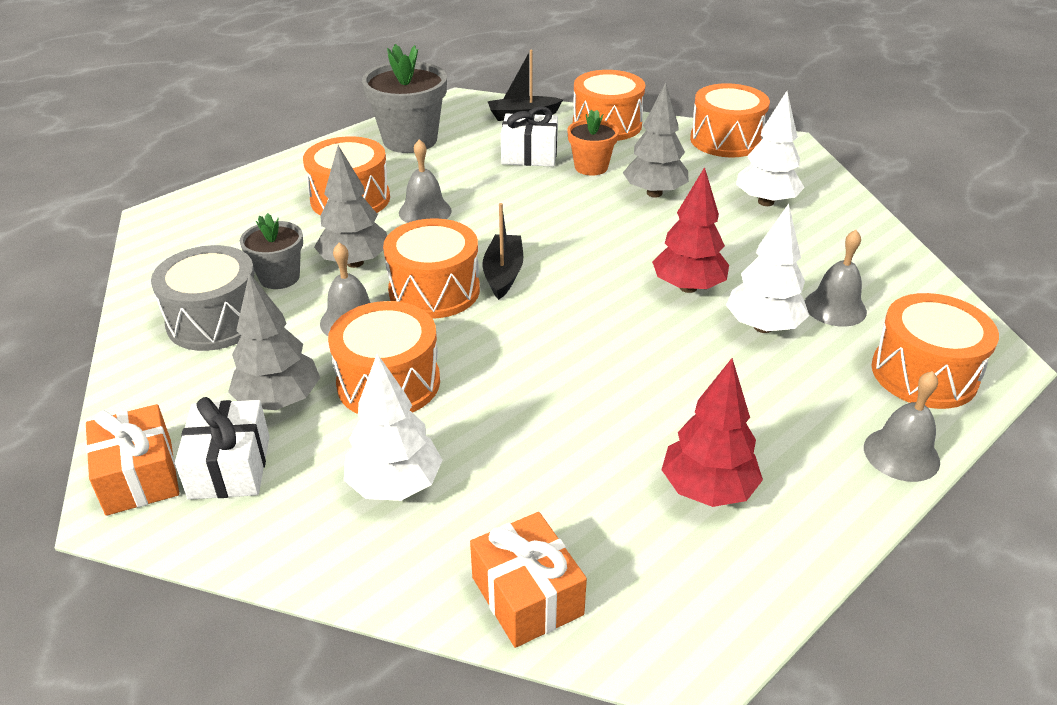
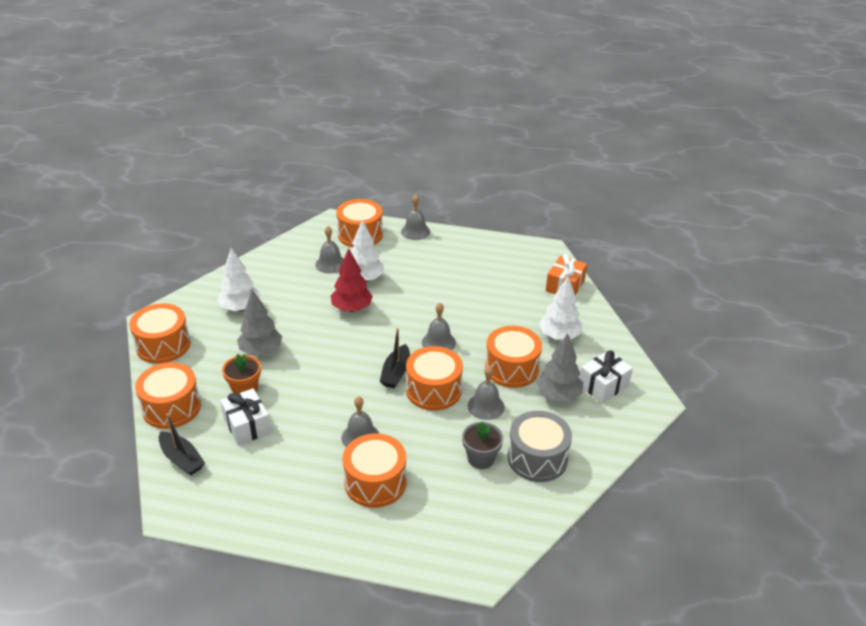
camera: 125 degrees left, 0 degrees up
orange gift [86,404,179,516] -> none
grey tree [314,145,387,268] -> none
grey flower pot [362,44,447,153] -> none
black boat [483,203,523,300] -> black boat turned 45 degrees counterclockwise [380,328,410,388]
red tree [661,358,763,507] -> none
none -> grey bell [422,303,456,350]

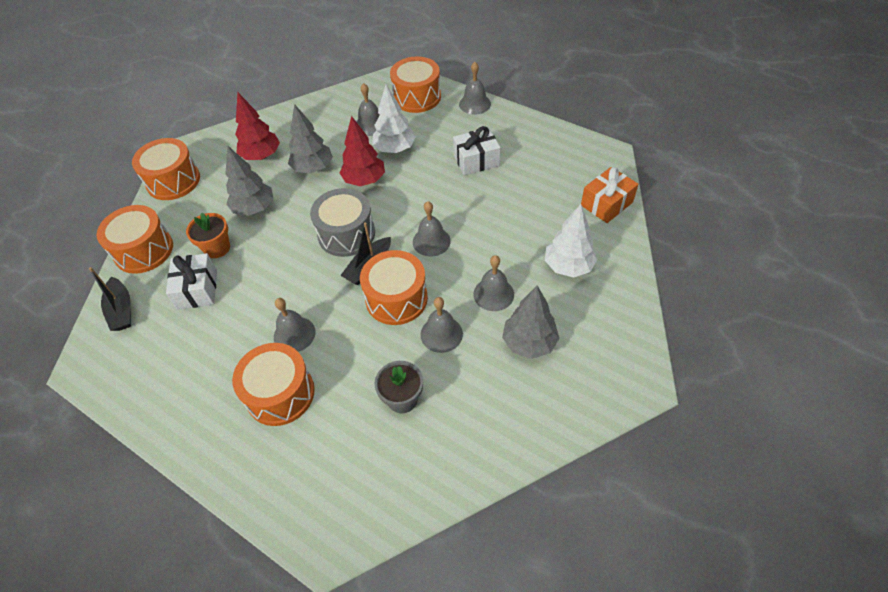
camera: 25 degrees right, 15 degrees up
white tree [217,248,260,311] -> red tree [235,92,280,160]
orange drum [485,326,542,388] -> grey bell [473,255,514,311]
grey drum [508,411,572,482] -> grey drum moved to [310,188,375,257]
white gift [579,350,633,403] -> white gift moved to [453,126,501,175]
none -> grey tree [288,104,333,173]

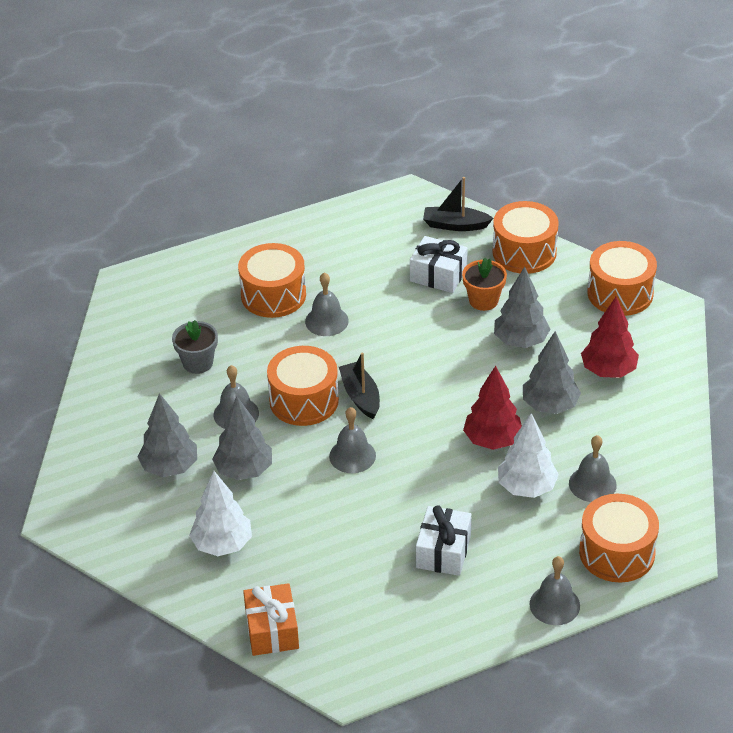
camera: 120 degrees right, 10 degrees down
grey drum [310,188,375,257] -> none
grey bell [473,255,514,311] -> grey tree [212,396,272,480]

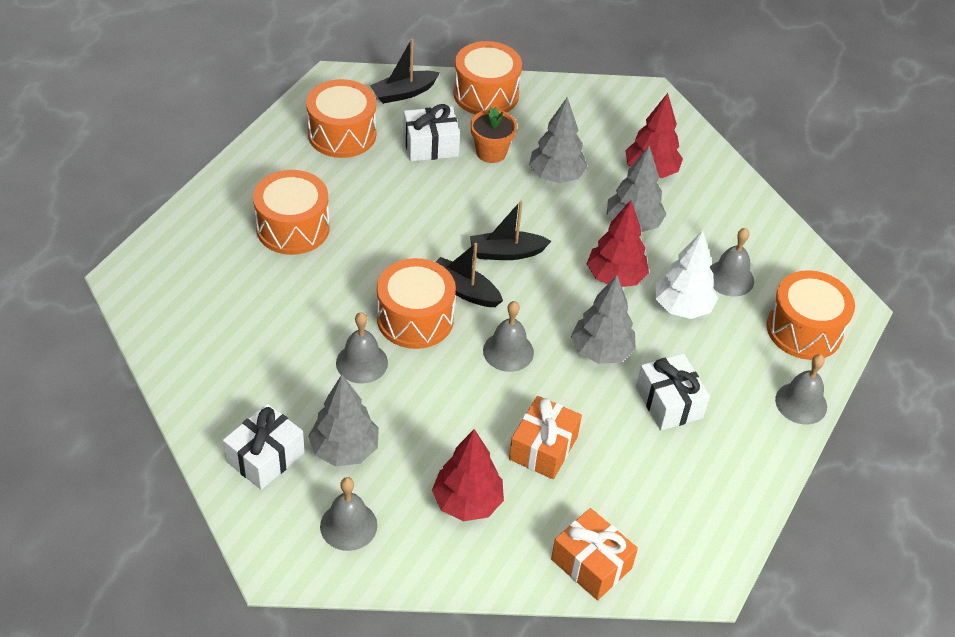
camera: 40 degrees left, 5 degrees up
grey flower pot [172,320,218,374] -> none
white tree [189,471,252,556] -> red tree [432,429,504,521]
grey tree [212,396,272,480] -> grey tree moved to [571,275,636,364]
grey bell [305,272,349,336] -> grey bell moved to [320,477,377,551]
orange drum [587,241,657,316] -> orange drum moved to [306,79,376,158]
none -> white gift [223,403,305,490]
none -> black boat [470,201,551,260]
none -> orange gift [509,396,582,479]

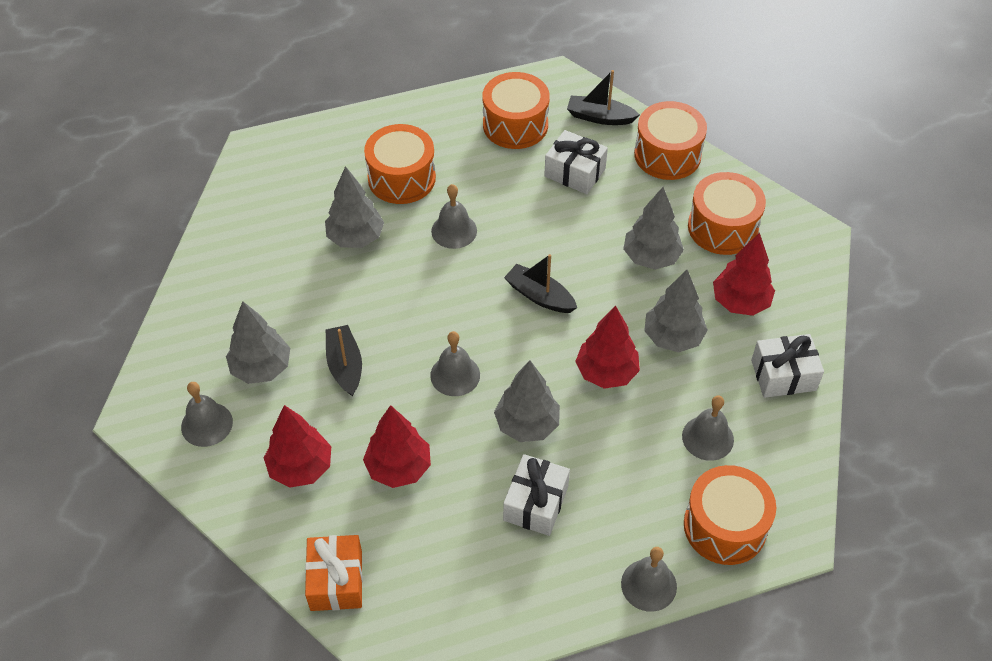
camera: 45 degrees right, 5 degrees up
white gift [223,403,305,490] -> white gift moved to [751,334,824,398]
grey bell [336,312,388,384] -> grey bell moved to [431,184,477,249]
orange drum [377,258,456,349] -> orange drum moved to [688,172,766,255]
black boat [436,243,503,307] -> black boat moved to [326,325,362,396]
orange flower pot [471,107,517,163] -> none
orange gift [509,396,582,479] -> red tree [363,405,431,488]
white tree [655,230,718,319] -> none
none -> grey tree [325,166,384,248]

